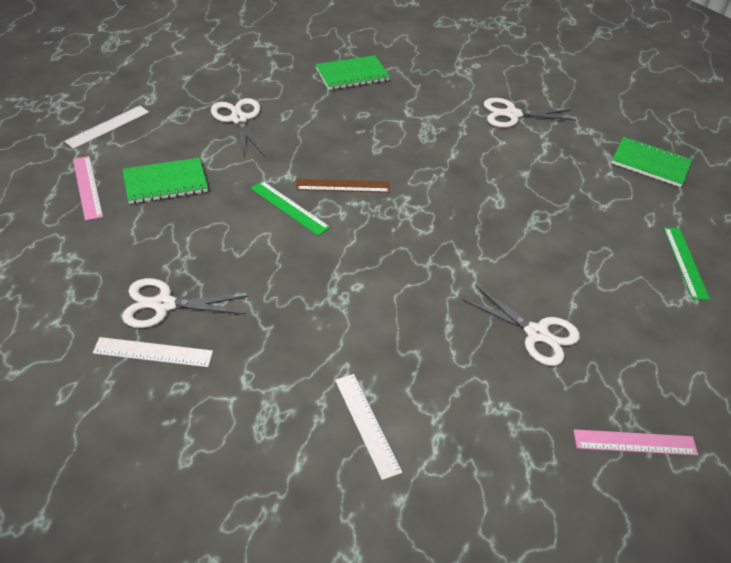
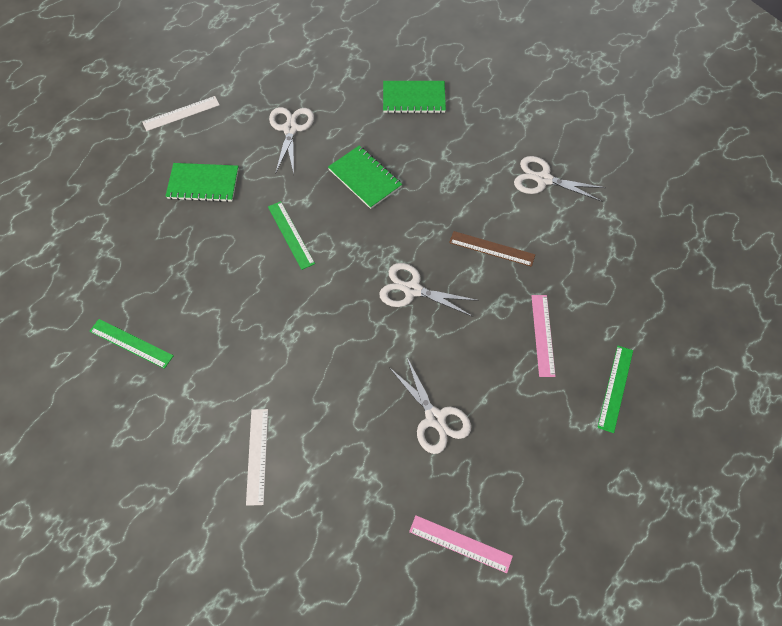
camera: 25 degrees right, 15 degrees up
pink ruler [73,156,103,221] -> pink ruler moved to [531,295,556,377]
white ruler [93,337,213,367] -> green ruler [90,319,174,369]
white scissors [122,278,248,328] -> white scissors moved to [379,263,479,317]
brown ruler [296,179,390,193] -> brown ruler moved to [449,231,535,267]
green notebook [611,136,692,187] -> green notebook moved to [328,145,402,209]

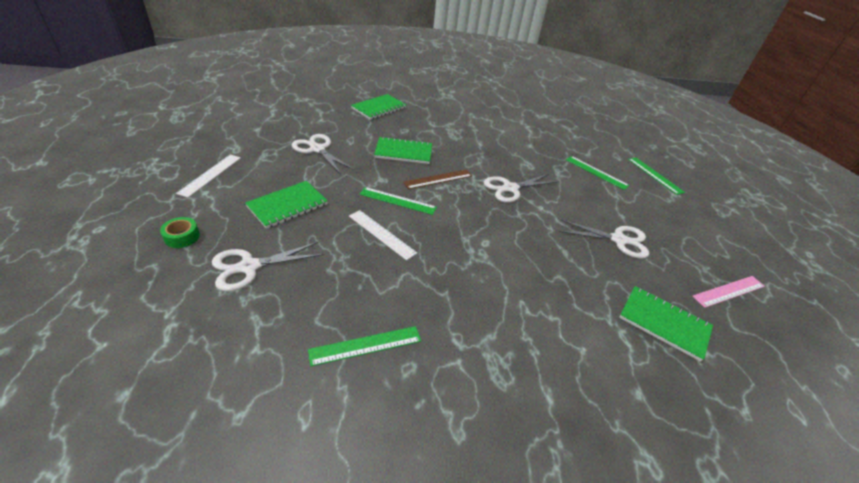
camera: 50 degrees left, 20 degrees down
white ruler [246,409,268,506] -> white ruler moved to [349,210,417,261]
brown ruler [449,231,535,267] -> brown ruler moved to [403,169,472,189]
white scissors [514,156,606,202] -> white scissors moved to [212,242,324,291]
pink ruler [531,295,556,377] -> green ruler [566,156,630,190]
none -> green tape [160,217,200,248]
none -> green notebook [619,286,713,362]

